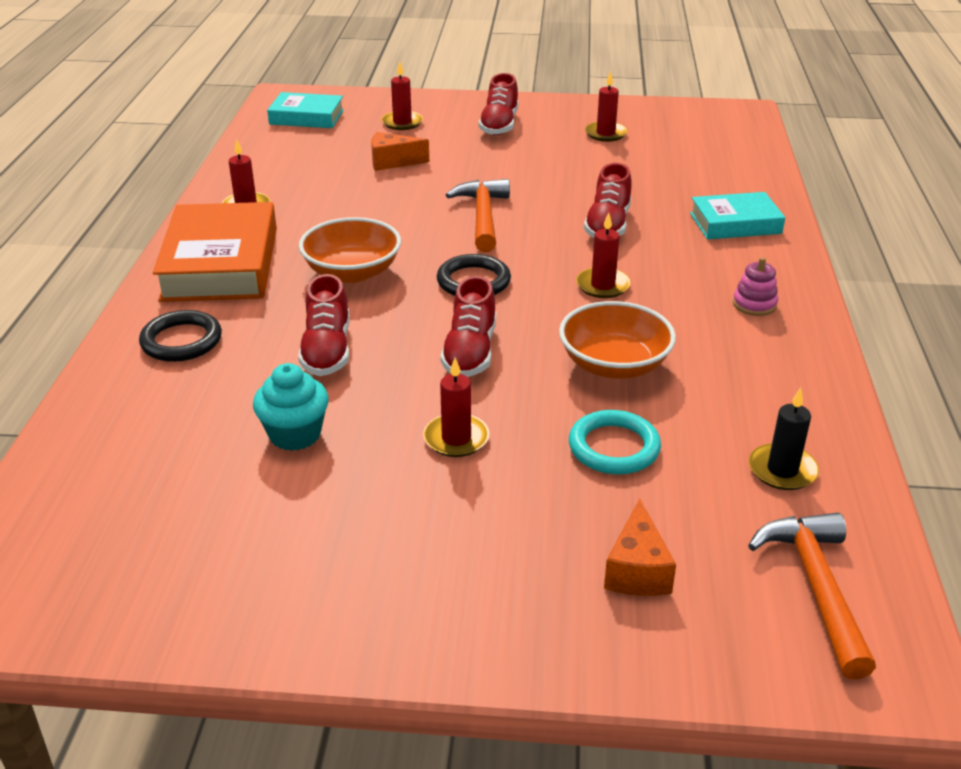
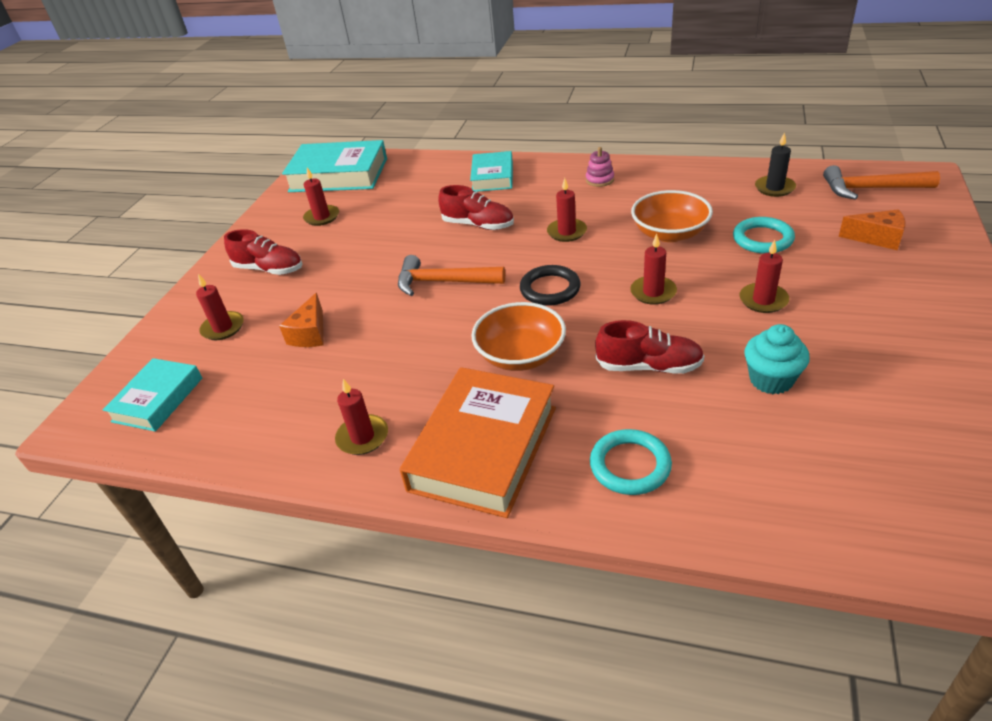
camera: 75 degrees left, 5 degrees up
black ring [139,310,222,362] -> turquoise ring [590,429,672,495]
orange book [153,202,277,302] -> orange book turned 75 degrees counterclockwise [400,367,556,518]
red shoe [440,276,496,377] -> red candle [630,234,677,305]
none -> turquoise book [282,140,387,192]

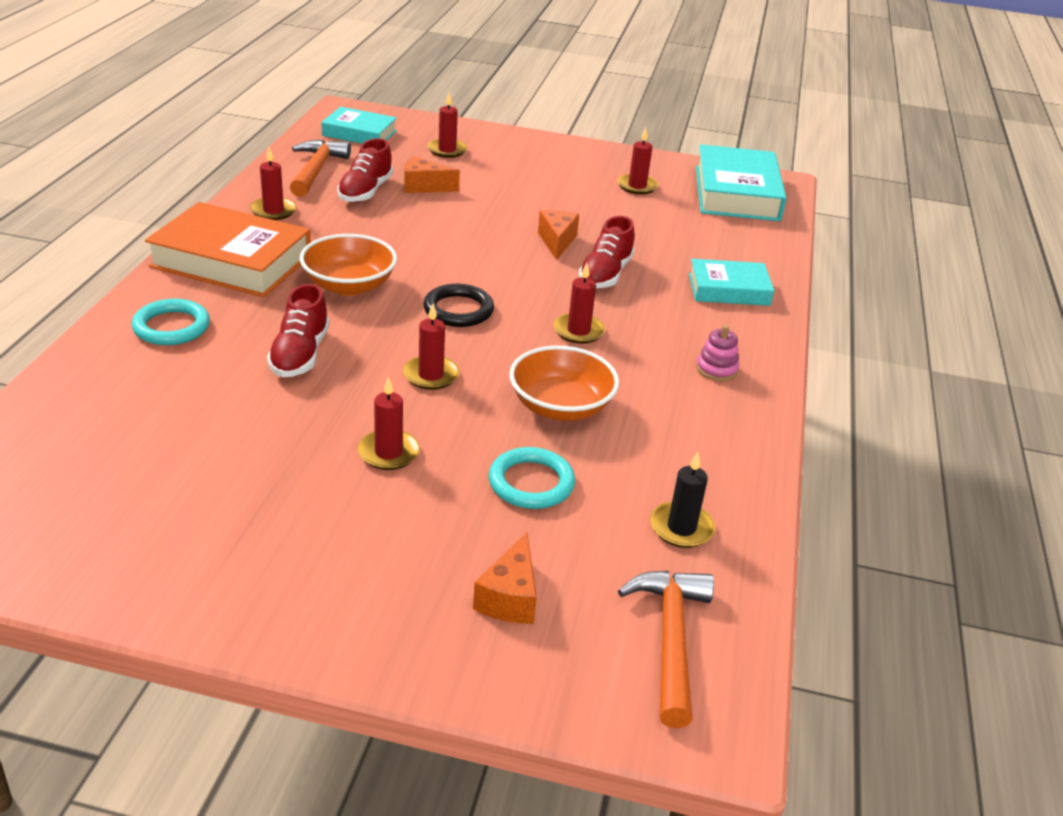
camera: 80 degrees right, 5 degrees down
red shoe [224,229,302,275] -> red shoe moved to [337,138,393,202]
orange hammer [398,255,505,296] -> orange hammer moved to [290,140,351,197]
turquoise cupcake [744,324,810,394] -> none
none -> orange cheese [538,210,579,260]

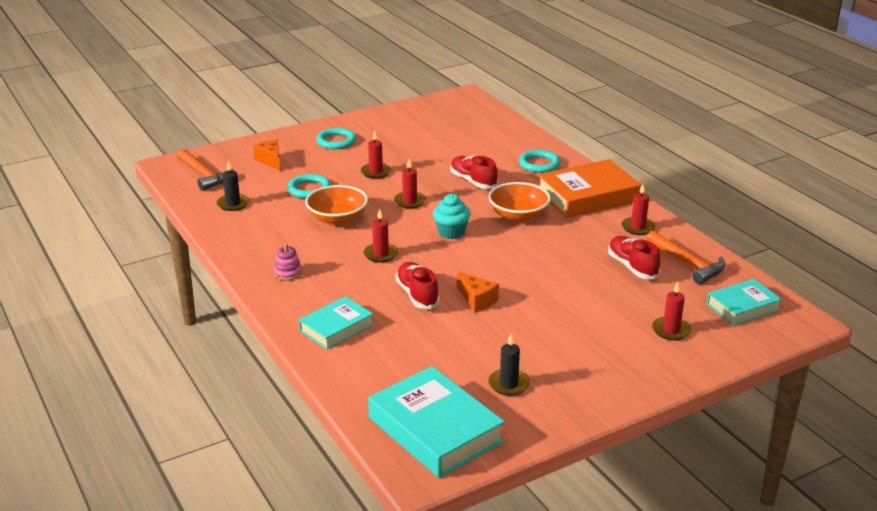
camera: 140 degrees right, 5 degrees down
orange cheese [404,156,460,193] -> none
black ring [423,284,494,327] -> turquoise cupcake [433,194,471,239]
red candle [617,127,658,195] -> black candle [488,334,530,396]
none -> turquoise ring [316,128,356,149]

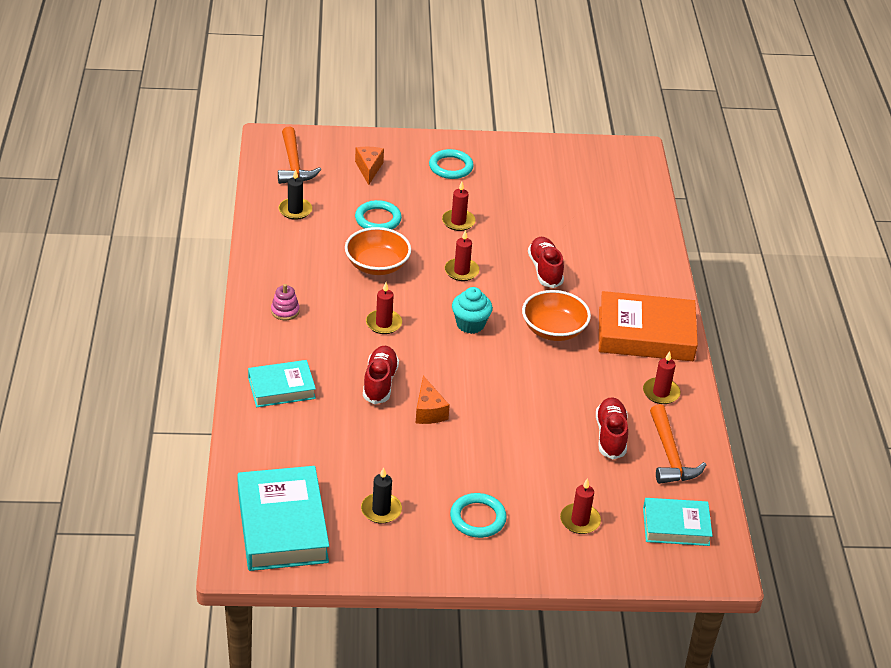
camera: 25 degrees right, 10 degrees up
turquoise ring [519,150,560,173] -> turquoise ring moved to [450,493,507,538]

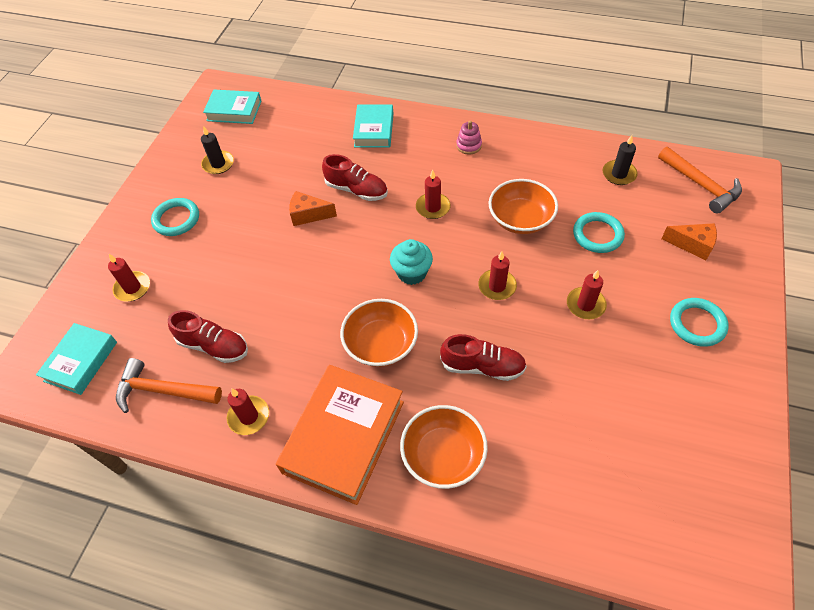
camera: 115 degrees right, 15 degrees up
turquoise book [237,466,329,571] -> turquoise book [203,90,261,124], size x0.60
orange hammer [278,127,321,184] -> orange hammer turned 135 degrees counterclockwise [658,147,742,214]
none -> orange bowl [400,405,488,489]

